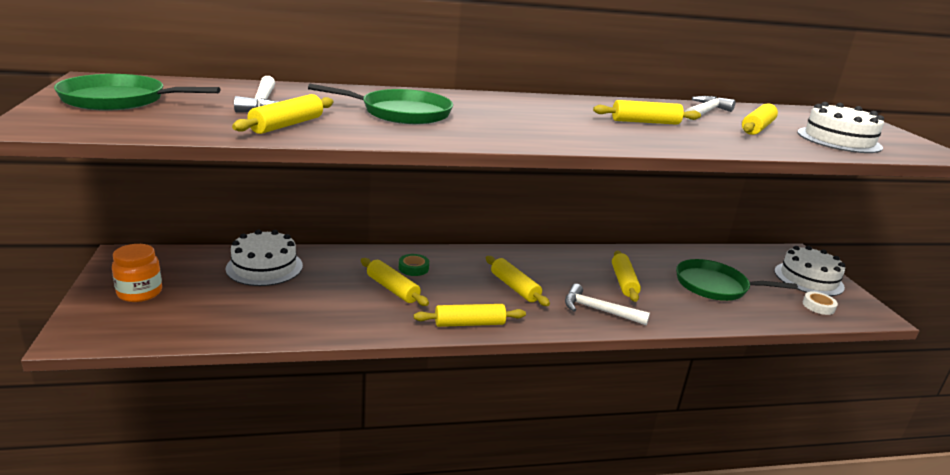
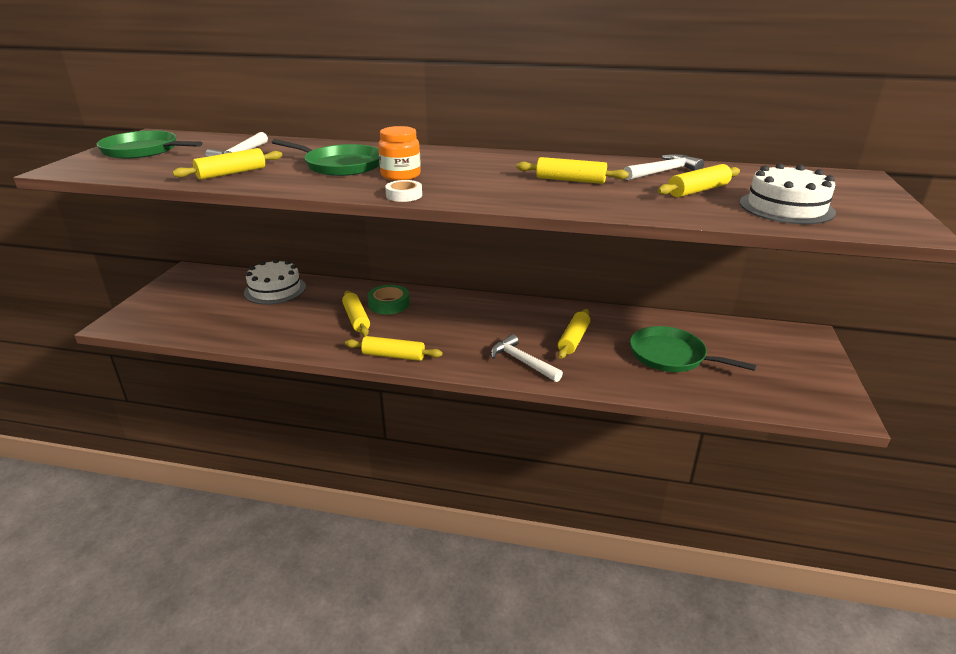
camera: 25 degrees right, 5 degrees up
orange jar [112,244,162,302] -> orange jar moved to [378,126,421,181]
green tape [399,254,429,276] -> green tape [367,285,410,314], size x1.53
yellow rolling pin [486,256,550,306] -> none
white cake [774,246,845,296] -> none
white tape [803,291,838,315] -> white tape moved to [385,180,422,202]

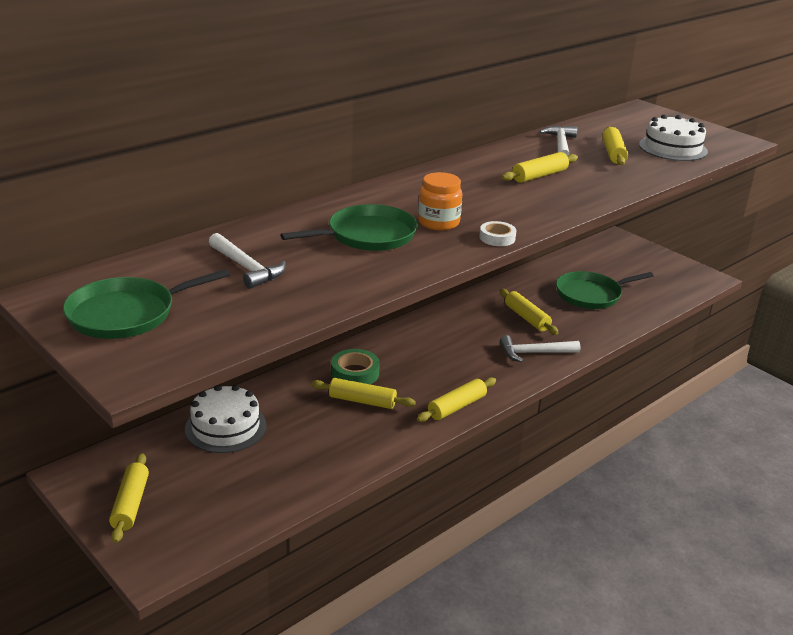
camera: 55 degrees left, 0 degrees up
yellow rolling pin [172,148,282,180] -> yellow rolling pin moved to [109,453,149,543]

